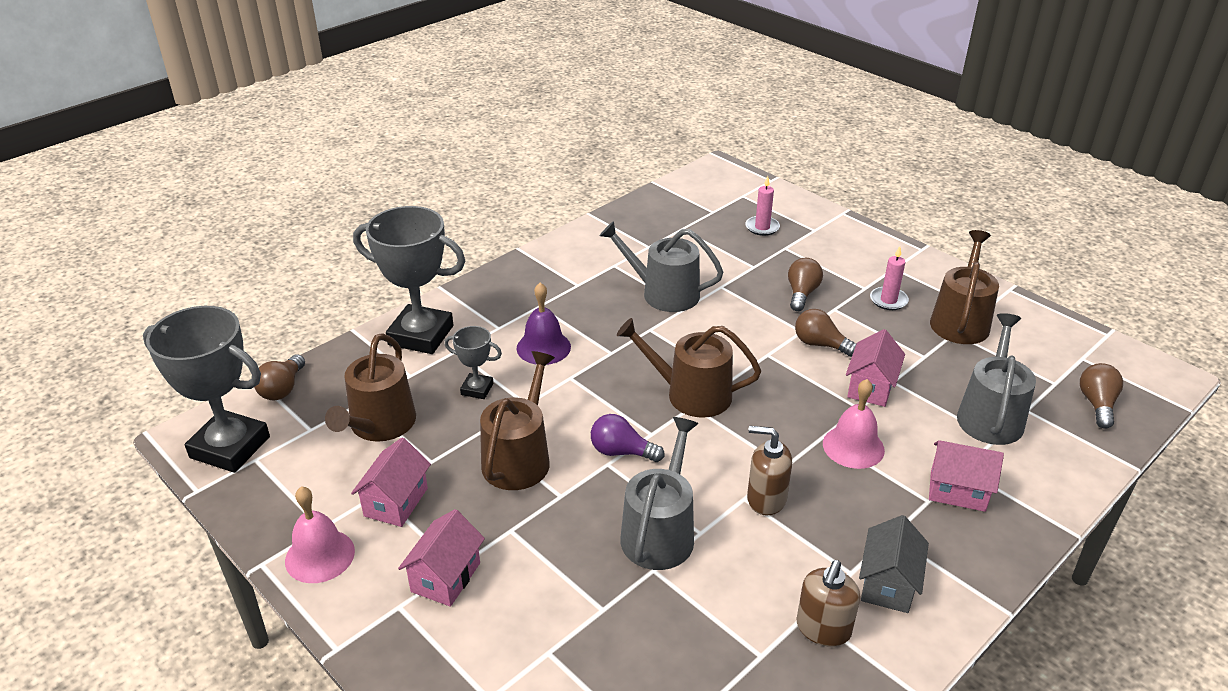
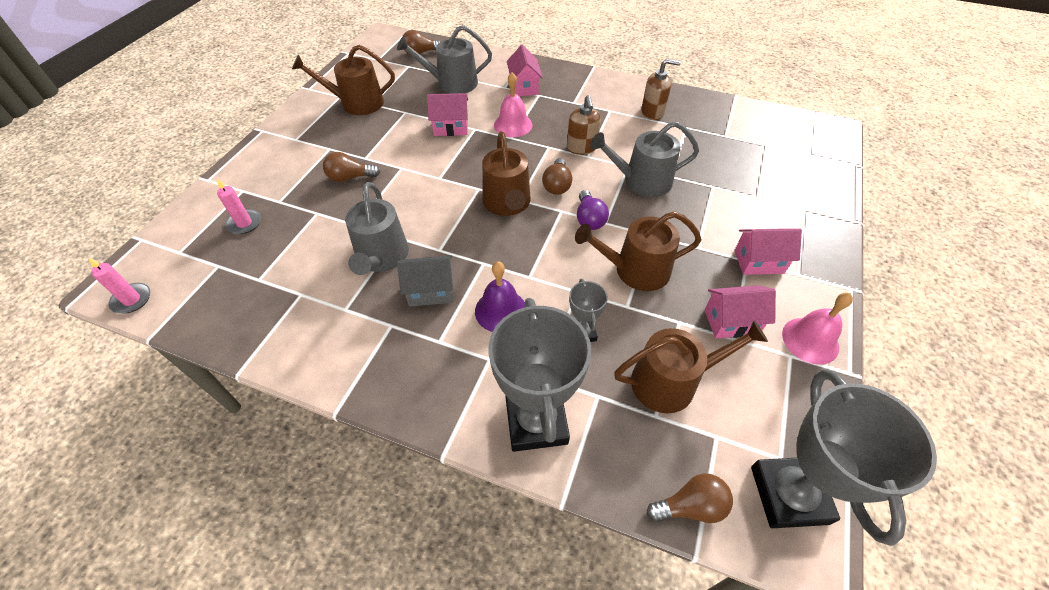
camera: 115 degrees left, 15 degrees up
brown light bulb [795,309,857,357] -> brown light bulb moved to [542,158,572,195]
grey house [859,515,929,613] -> grey house moved to [397,255,453,307]
pink candle [870,246,909,310] -> pink candle moved to [88,257,150,313]

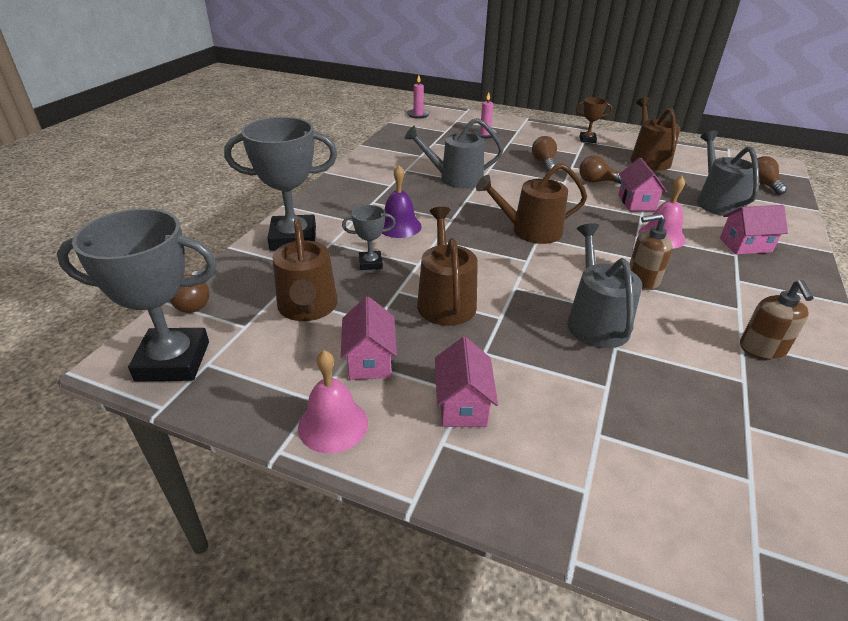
camera: 90 degrees right, 15 degrees down
grey house [397,255,453,307] -> none
brown light bulb [542,158,572,195] -> brown light bulb moved to [579,155,622,184]
purple light bulb [577,190,609,230] -> none
none -> brown trophy [576,97,612,143]

